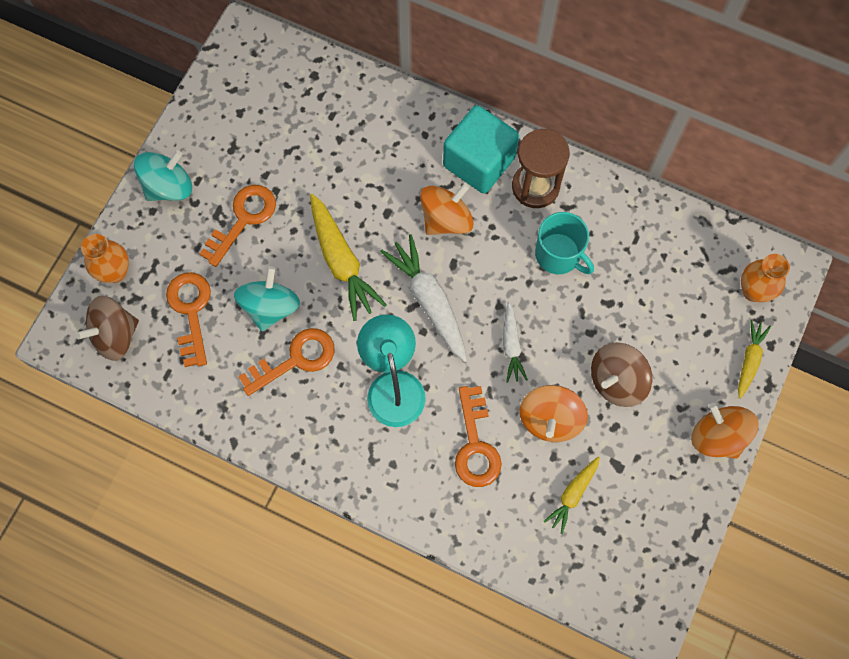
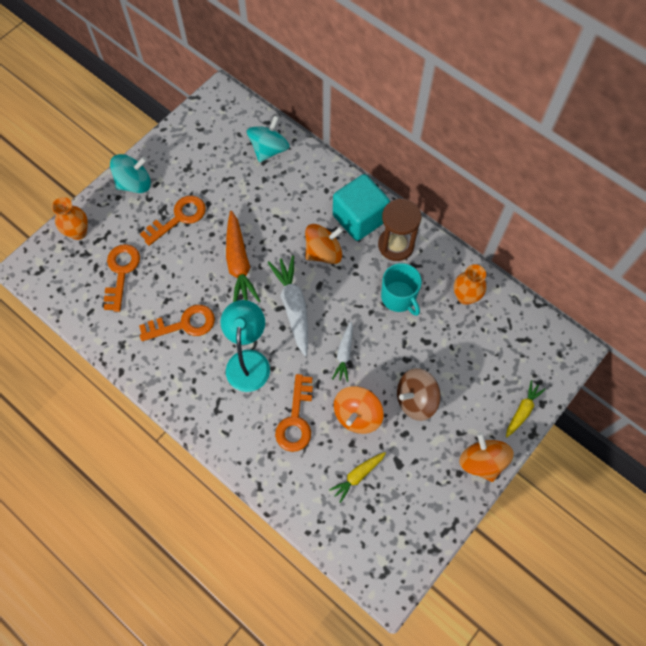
camera: 15 degrees right, 5 degrees down
brown spinning top [76,296,139,361] -> none
turquoise spinning top [234,266,300,331] -> turquoise spinning top moved to [247,116,289,162]
yellow carrot [310,194,387,321] -> orange carrot [226,211,260,302]
orange vase [741,254,790,302] -> orange vase moved to [454,264,486,305]

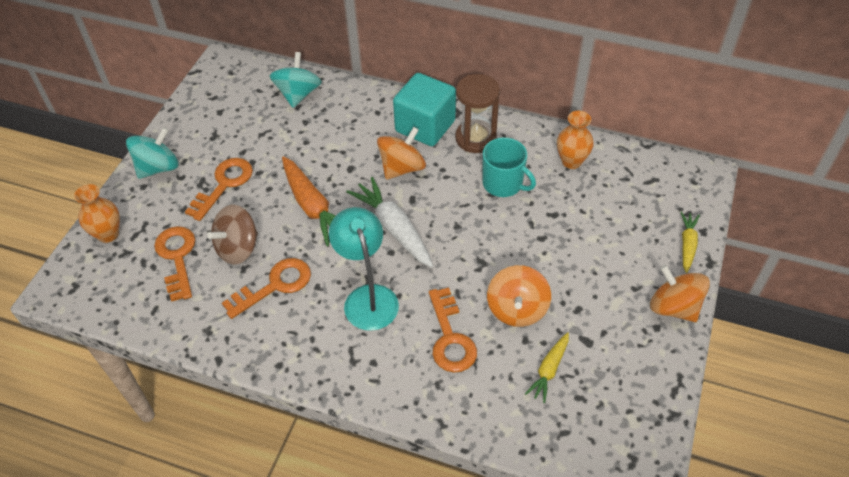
camera: 20 degrees left, 15 degrees down
white carrot [332,322,353,382] -> none
brown spinning top [397,368,440,421] -> brown spinning top moved to [207,205,258,265]

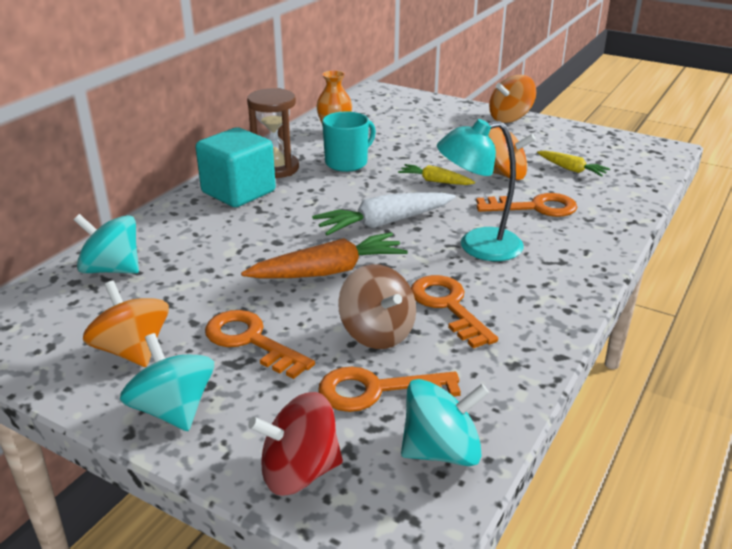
camera: 80 degrees left, 20 degrees down
orange vase [74,184,120,243] -> red spinning top [248,392,343,496]
orange spinning top [377,127,426,180] -> orange spinning top moved to [83,281,169,367]
yellow carrot [681,212,700,273] -> yellow carrot moved to [398,164,475,185]
none -> turquoise spinning top [401,379,489,466]

